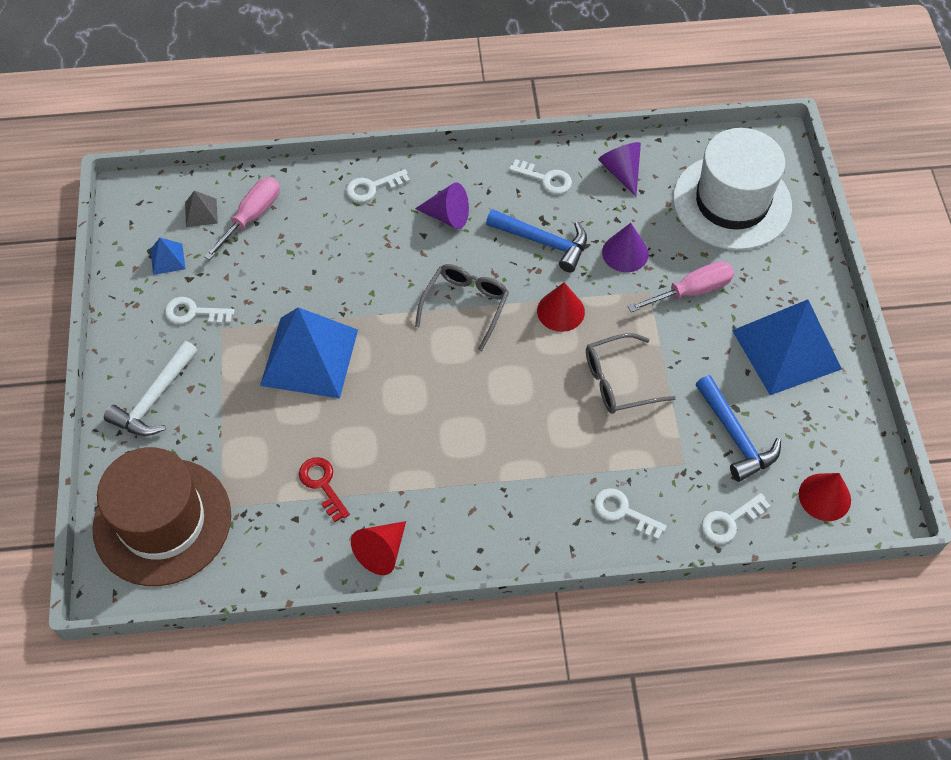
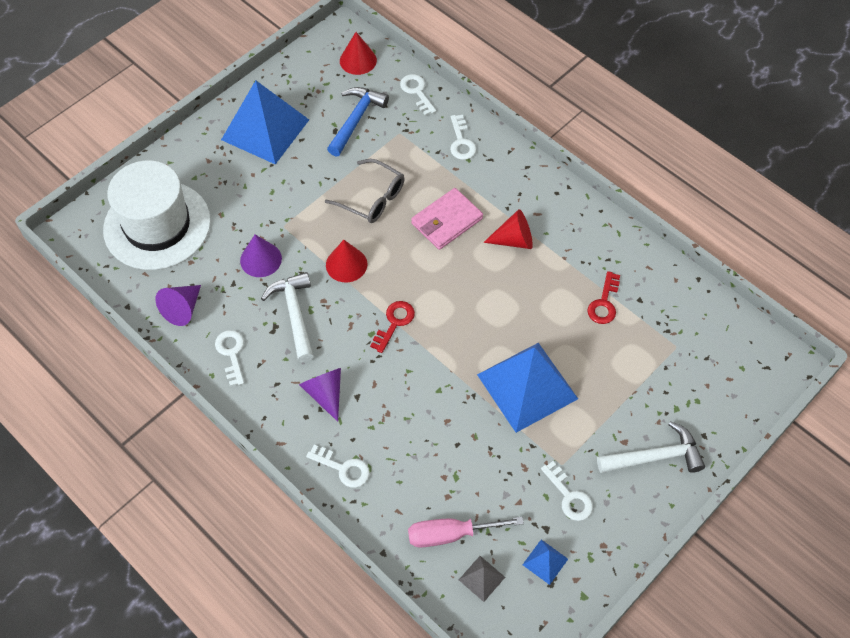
camera: 130 degrees left, 0 degrees up
brown hat [92,447,231,586] -> none
red cone [351,521,406,575] -> red cone moved to [483,209,533,249]
grey glasses [415,264,509,351] -> red key [370,301,415,353]
blue hammer [486,209,587,272] -> white hammer [261,272,314,362]
pink screwdriver [628,261,734,312] -> none
white key [701,493,771,544] -> white key turned 135 degrees counterclockwise [400,74,436,116]
none -> pink wallet [411,188,483,250]

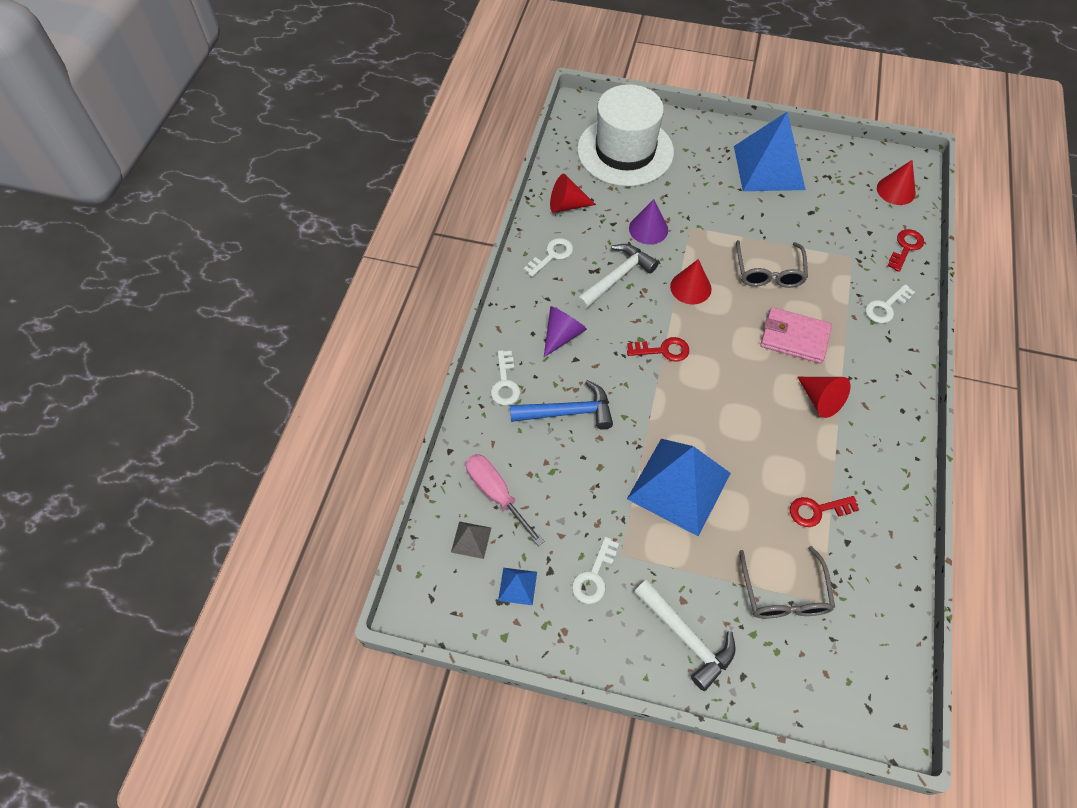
camera: 60 degrees right, 0 degrees up
purple cone [155,285,201,326] -> red cone [550,174,596,213]
blue hammer [327,87,389,156] -> blue hammer moved to [510,380,613,430]
white key [400,74,436,116] -> red key [888,229,924,272]
none -> grey glasses [739,546,835,619]

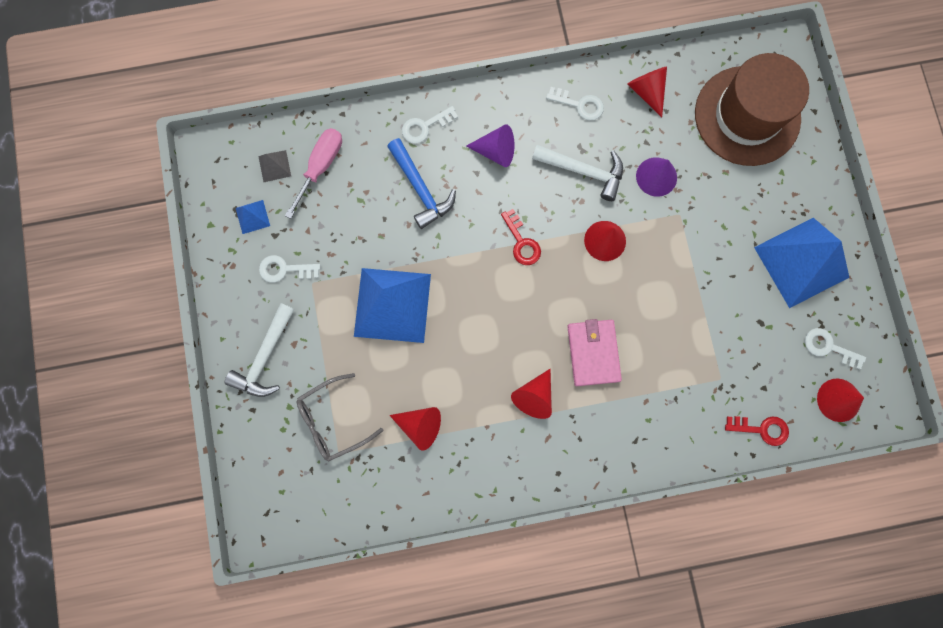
camera: 65 degrees right, 20 degrees up
white hat [577,84,674,186] -> brown hat [695,53,809,166]
grey glasses [736,240,808,288] -> none
red key [790,496,859,527] -> red cone [389,407,441,451]
white key [865,284,915,323] -> white key moved to [805,328,866,369]

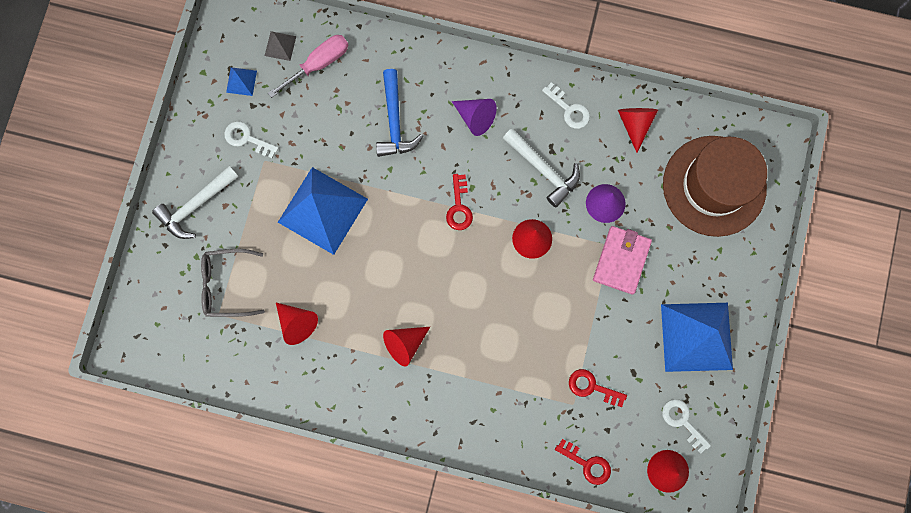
camera: 25 degrees right, 0 degrees up
white key [402,106,458,144] -> none
pink wallet [567,319,622,386] -> pink wallet moved to [593,226,652,295]
none -> red key [569,369,627,407]

